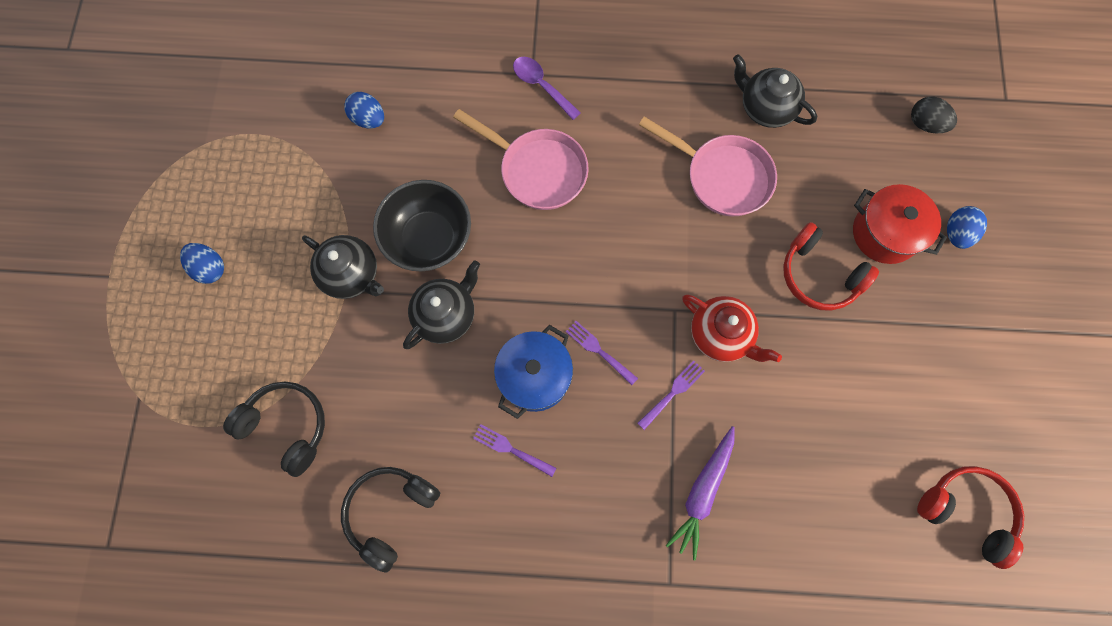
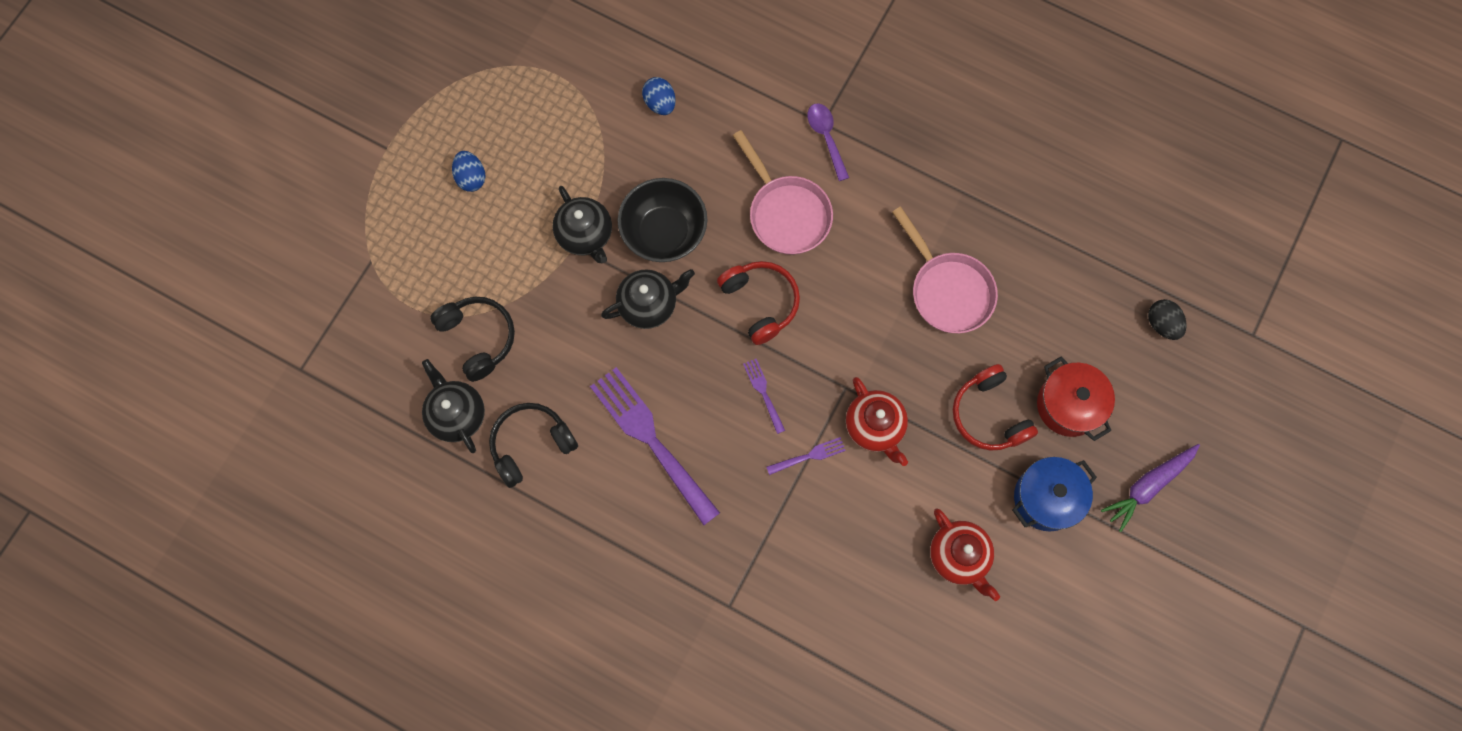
camera: 25 degrees right, 0 degrees up
purple fork [473,424,557,477] -> purple fork [590,367,720,525], size x2.27
blue pot [494,325,573,419] -> blue pot moved to [1012,457,1097,531]
purple carrot [666,426,734,560] -> purple carrot moved to [1101,444,1200,532]
black teapot [733,54,817,128] -> black teapot moved to [422,359,485,453]
red headphones [917,466,1024,569] -> red headphones moved to [717,261,800,345]
blue egg [947,206,987,249] -> none
none -> red teapot [930,509,1000,601]

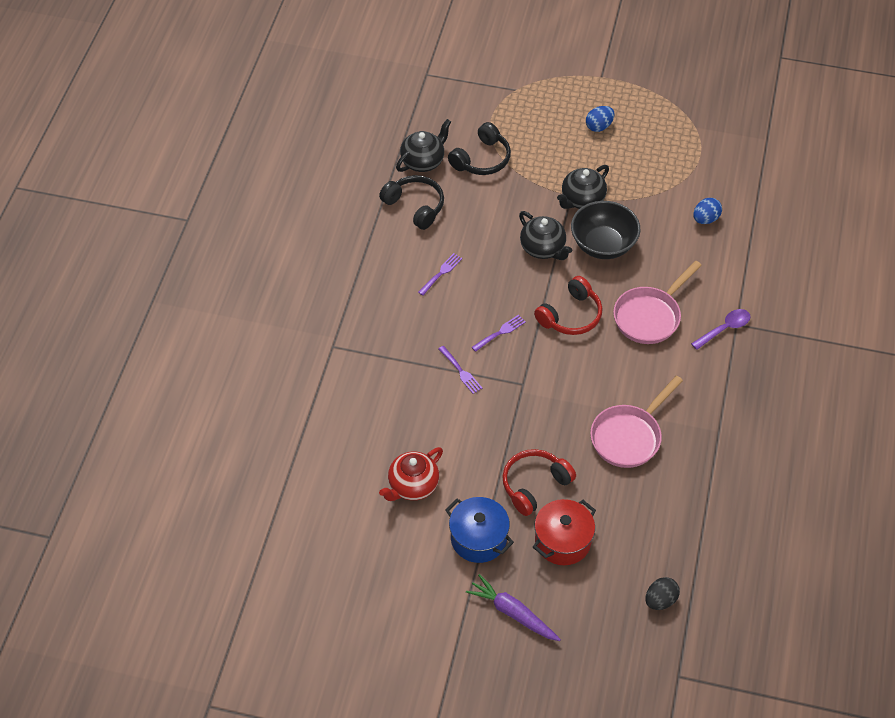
camera: 75 degrees right, 20 degrees down
purple fork [590,367,720,525] -> purple fork [418,253,462,296], size x0.44
red teapot [846,377,908,466] -> none

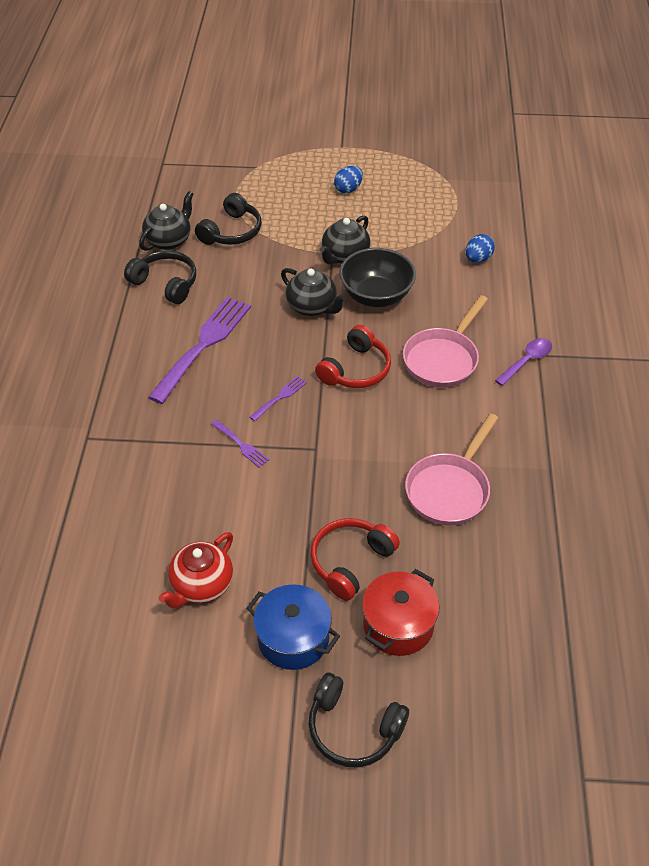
camera: 10 degrees left, 5 degrees down
purple fork [418,253,462,296] -> purple fork [148,297,251,404], size x2.27
purple carrot [466,574,561,641] -> black headphones [308,673,409,768]
black egg [646,577,680,610] -> none

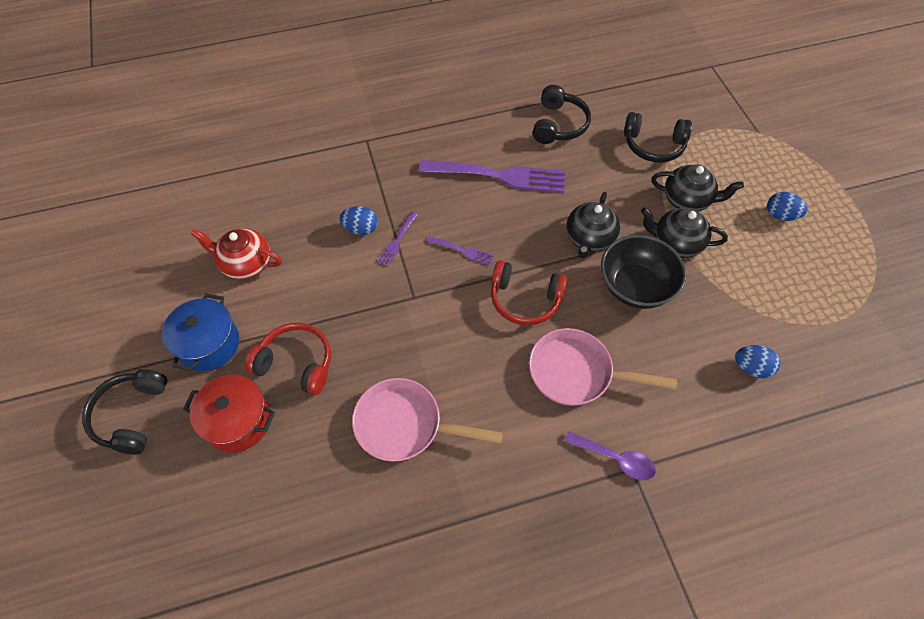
camera: 70 degrees right, 10 degrees up
black teapot [139,191,193,251] -> black teapot moved to [651,164,744,212]
none -> blue egg [340,206,378,235]

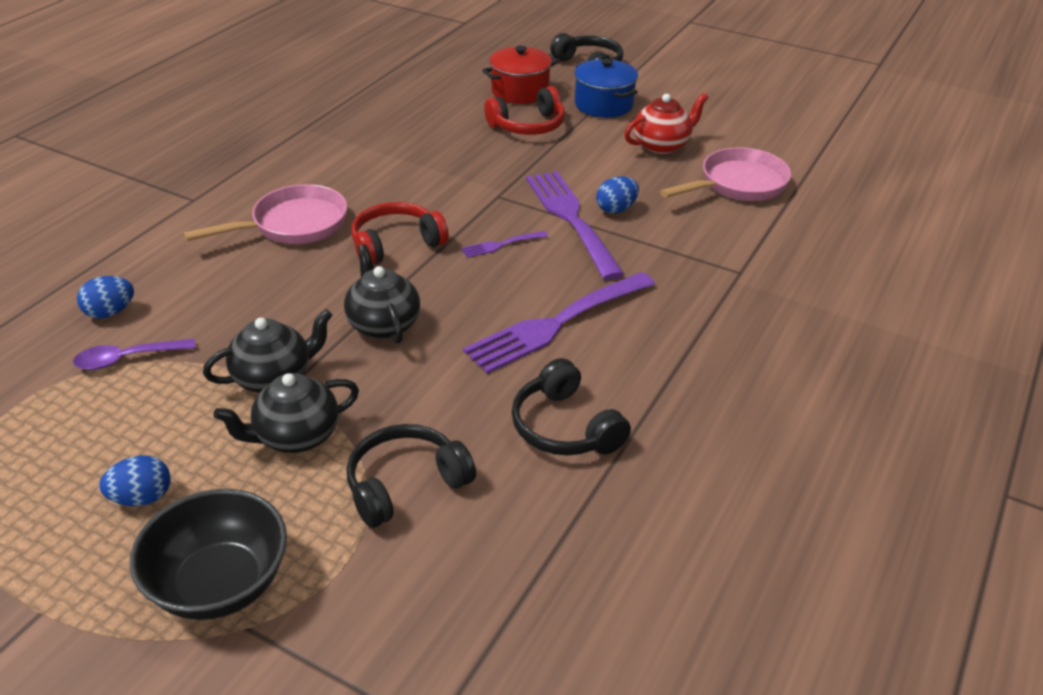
camera: 135 degrees right, 20 degrees down
pink pan [352,378,503,461] -> pink pan moved to [660,147,791,201]
purple fork [377,212,417,267] -> purple fork [526,171,624,280], size x2.27
purple spoon [564,431,656,480] -> purple spoon moved to [73,339,195,370]
black bowl [601,235,686,309] -> black bowl moved to [130,489,287,620]

